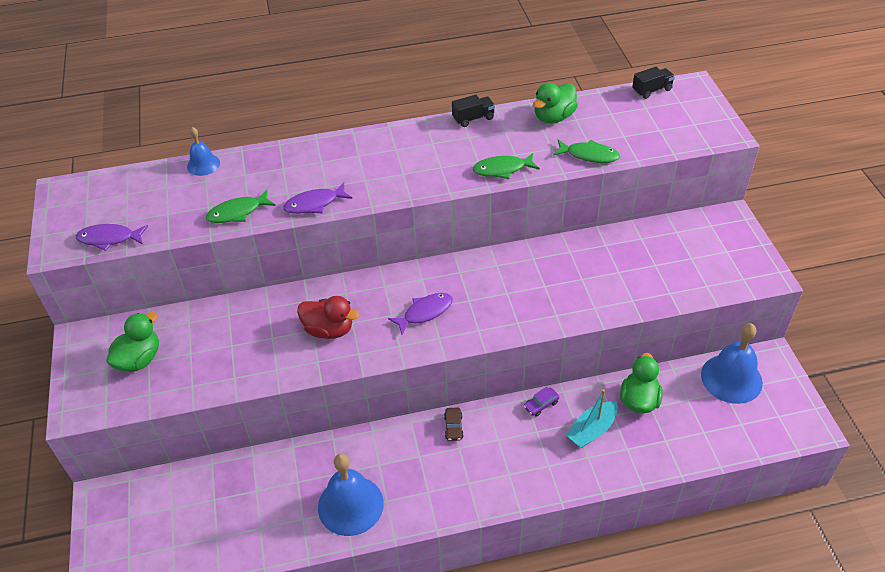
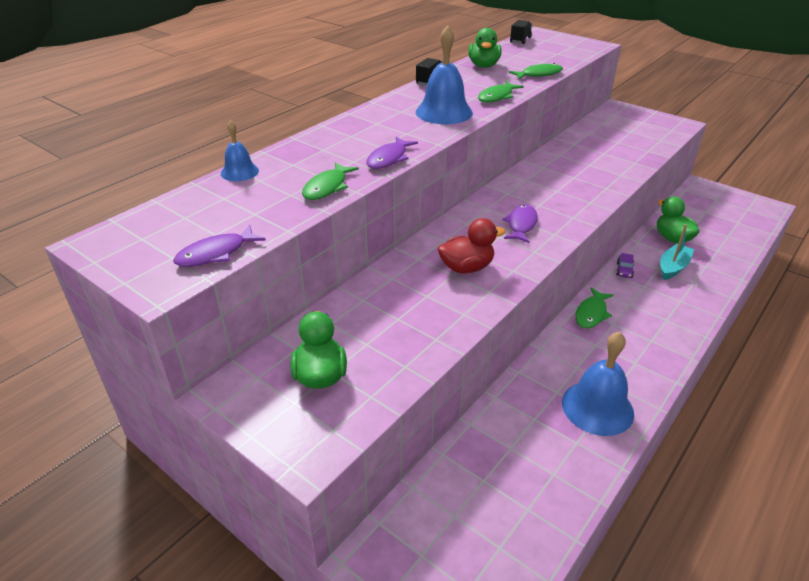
camera: 40 degrees left, 10 degrees down
brown car [444,408,464,441] -> green fish [575,288,614,329]
turquoise boat [566,389,618,448] -> turquoise boat turned 150 degrees counterclockwise [660,224,694,280]
blue bell [701,323,763,404] -> blue bell moved to [416,25,473,124]

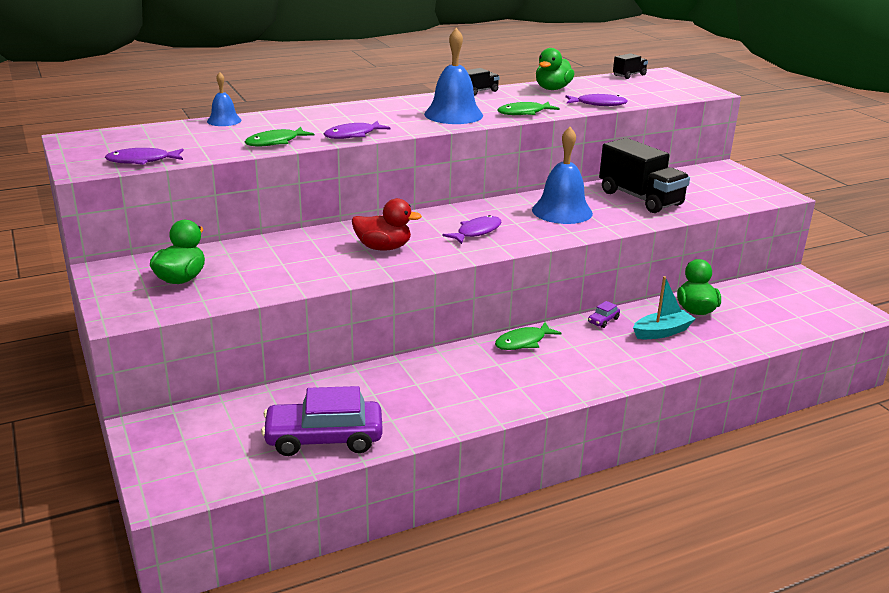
camera: 25 degrees right, 10 degrees down
green fish [509,63,563,80] -> purple fish [565,94,628,106]
blue bell [562,331,634,436] -> blue bell moved to [532,127,593,224]
none -> purple car [261,386,383,456]
none -> black truck [599,138,690,213]

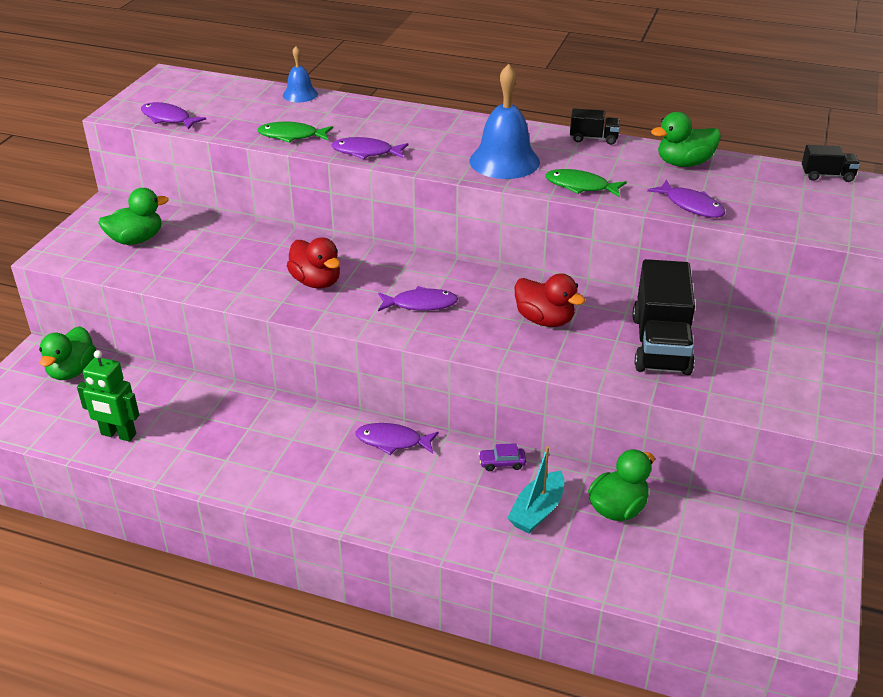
camera: 45 degrees right, 10 degrees up
purple car [261,386,383,456] -> green robot [77,350,139,442]
green fish [495,322,562,350] -> purple fish [355,423,439,455]
blue bell [532,127,593,224] -> red duck [514,273,585,327]
turquoise boat [633,276,695,339] -> turquoise boat turned 105 degrees clockwise [507,446,564,533]
none -> green duck [39,326,96,380]

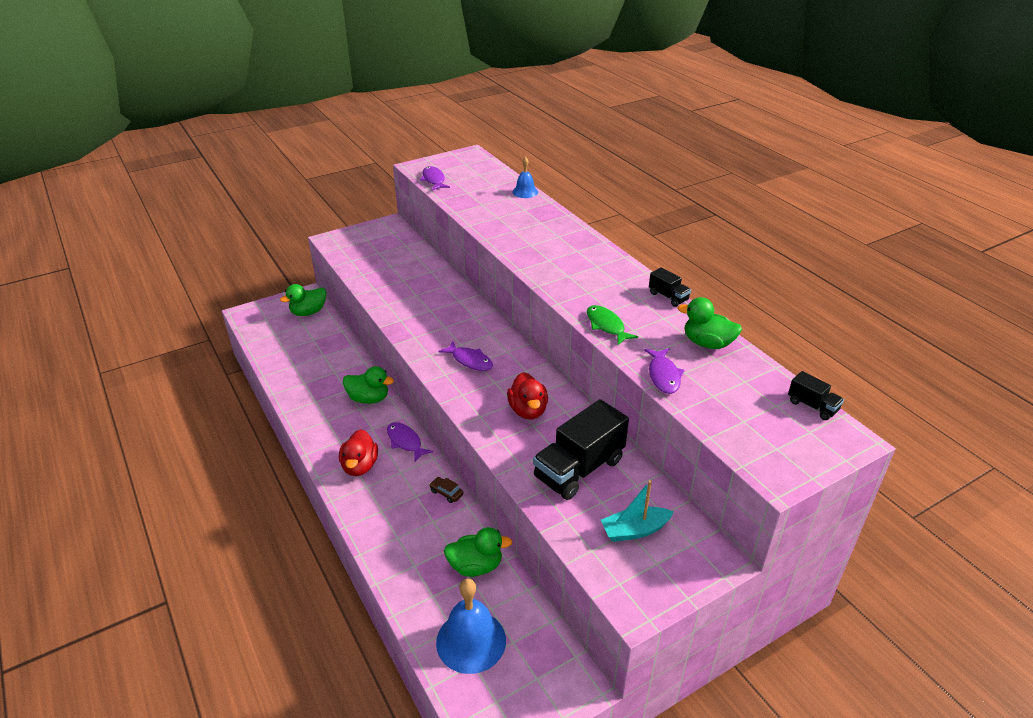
camera: 40 degrees right, 0 degrees up
green robot [77,350,139,442] -> none
green duck [98,188,169,245] -> green duck moved to [343,366,394,404]
green fish [257,122,333,143] -> none
red duck [287,237,340,289] -> red duck moved to [339,429,378,476]
purple fish [331,137,408,159] -> none
blue bell [469,64,540,179] -> blue bell moved to [436,579,506,674]
purple car [479,443,526,471] -> brown car [429,477,464,503]
turquoise boat [507,446,564,533] -> turquoise boat moved to [601,480,674,542]

